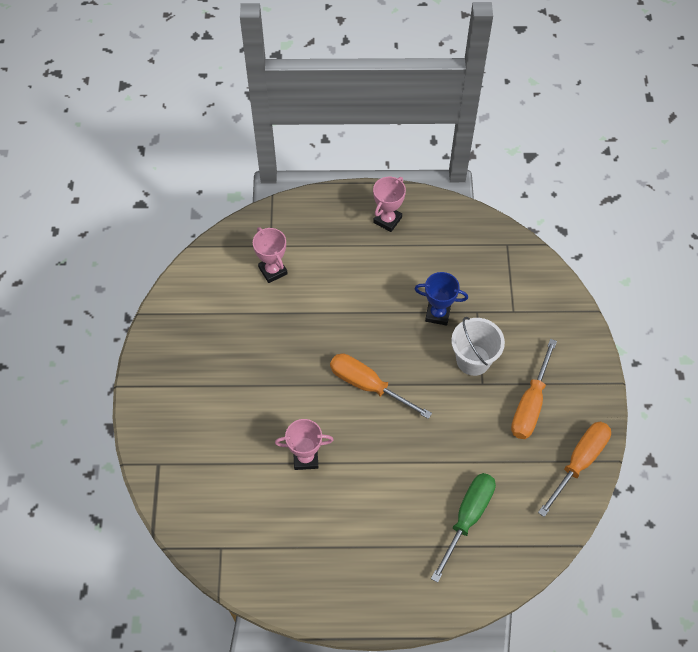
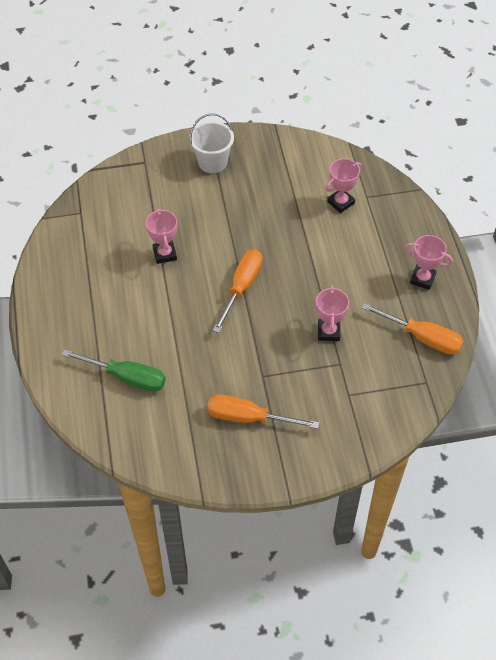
camera: 80 degrees right, 5 degrees down
blue trophy [414,272,468,326] -> pink trophy [316,285,349,341]
white bucket [451,317,505,376] -> white bucket moved to [189,113,234,173]
orange screwdriver [538,422,611,517] -> orange screwdriver moved to [362,303,463,355]

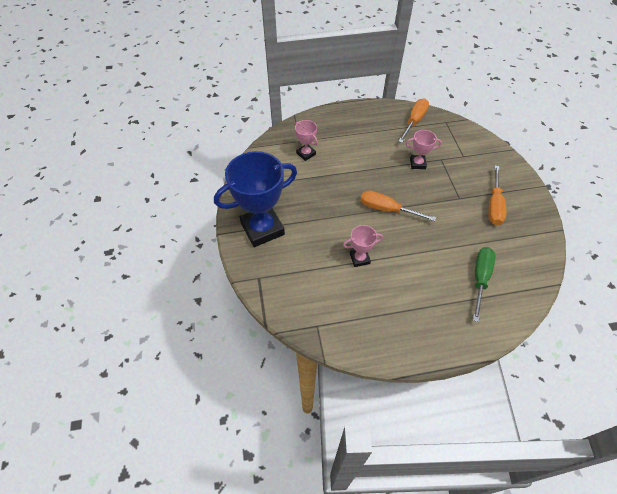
camera: 90 degrees left, 0 degrees up
white bucket [189,113,234,173] -> blue trophy [214,151,297,247]
pink trophy [404,235,453,290] -> none

